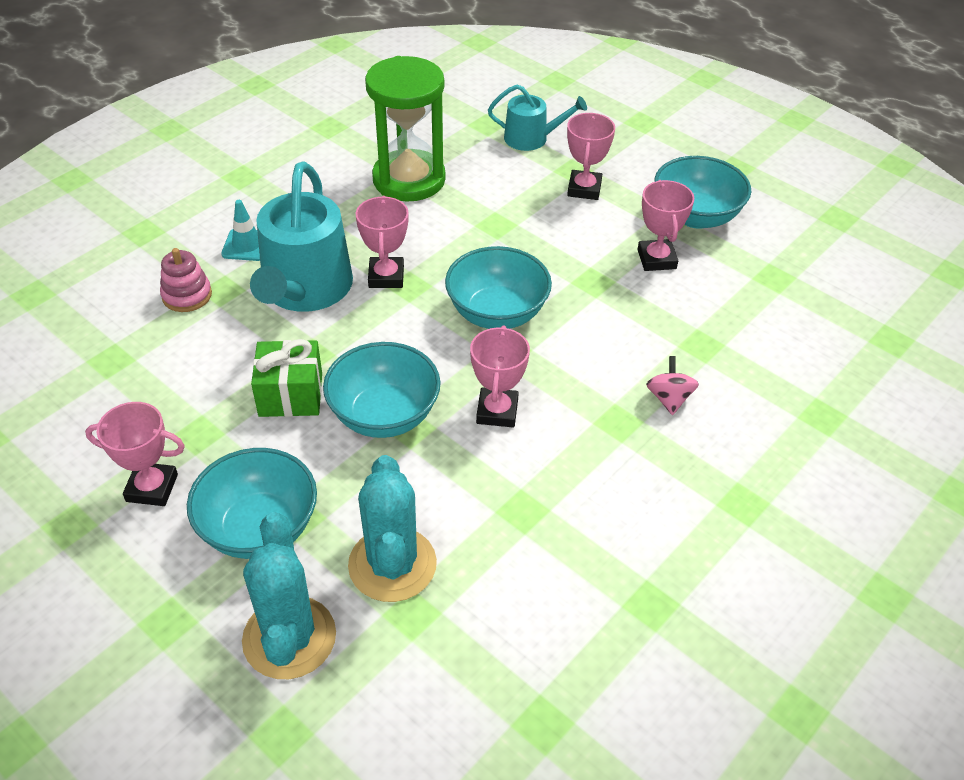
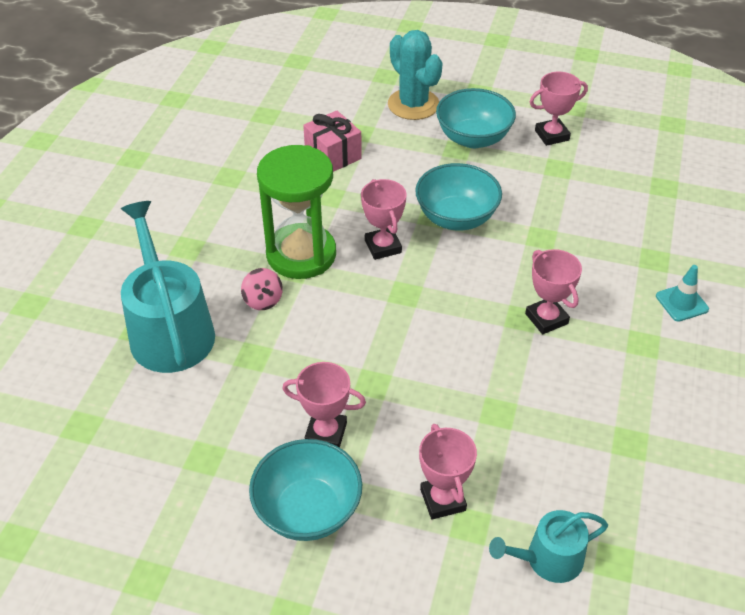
camera: 155 degrees right, 0 degrees up
pink stacking toy [160,248,212,312] -> none
turquoise watering can [250,161,353,312] -> turquoise watering can moved to [121,201,215,373]
green gift [251,339,322,417] -> none
turquoise cactus [348,455,437,602] -> none
green hourglass [365,56,446,201] -> green hourglass moved to [257,145,336,279]
turquoise bowl [445,246,552,329] -> none
pink trophy [638,180,694,271] -> pink trophy turned 45 degrees counterclockwise [282,362,366,448]
none -> pink gift [303,110,362,172]

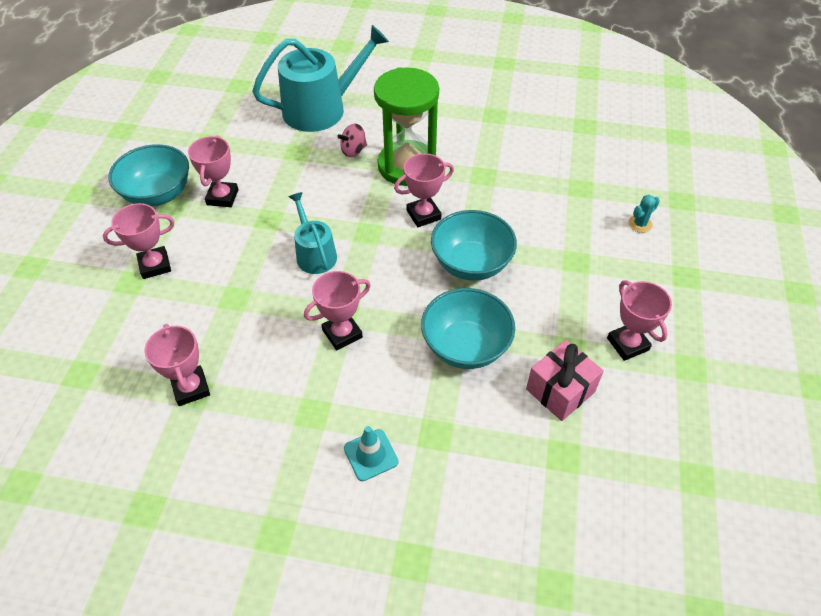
camera: 85 degrees right, 5 degrees up
pink gift [303,110,362,172] -> pink gift moved to [526,340,604,421]
turquoise cactus [388,30,443,120] -> turquoise cactus [628,195,660,233], size x0.43
turquoise bowl [436,88,516,148] -> turquoise bowl moved to [421,288,515,369]
turquoise watering can [489,510,608,583] -> turquoise watering can moved to [289,192,337,274]
none -> pink trophy [144,324,210,406]

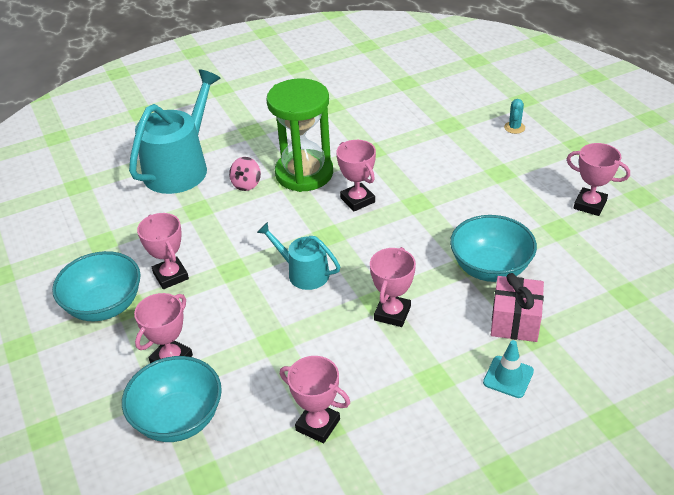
camera: 35 degrees left, 10 degrees down
pink trophy [394,153,454,227] -> pink trophy turned 60 degrees counterclockwise [336,140,376,211]
turquoise bowl [431,210,517,281] -> turquoise bowl moved to [122,356,222,442]
pink gift [526,340,604,421] -> pink gift moved to [491,273,544,342]

